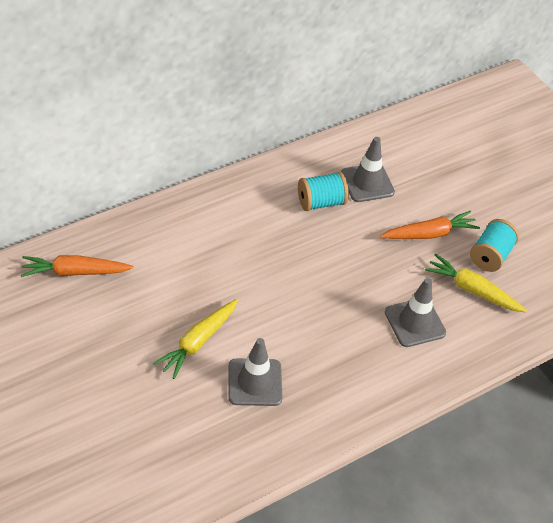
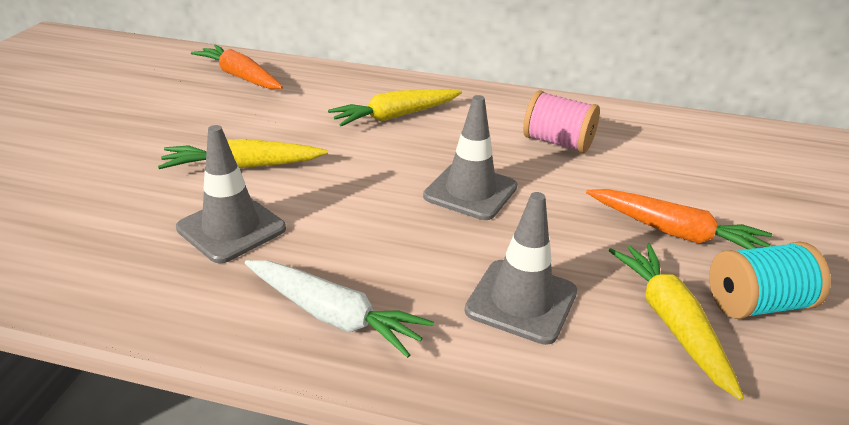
camera: 50 degrees right, 15 degrees down
turquoise spool [298,172,349,211] -> pink spool [523,90,600,153]
grey traffic cone [341,137,395,202] -> grey traffic cone moved to [423,95,517,220]
none -> white carrot [245,260,434,358]
none -> yellow carrot [328,89,462,126]

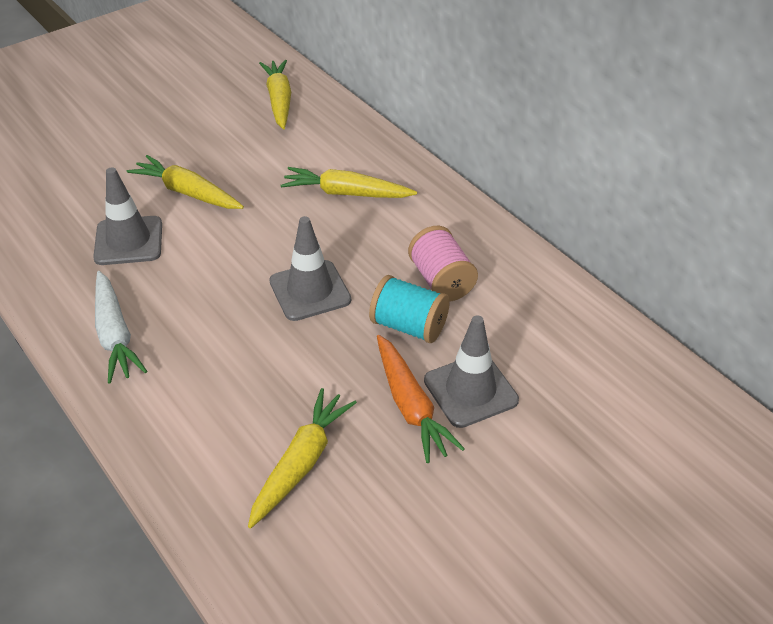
camera: 40 degrees right, 10 degrees up
orange carrot [191,44,283,89] -> yellow carrot [259,60,291,129]
grey traffic cone [465,192,577,345] -> grey traffic cone moved to [424,315,519,428]
turquoise spool [709,241,831,319] -> turquoise spool moved to [369,275,450,343]

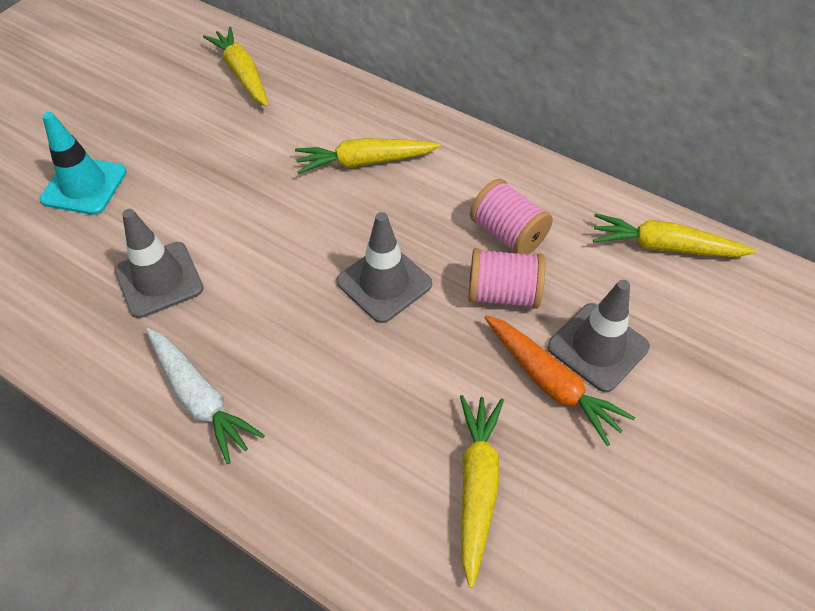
camera: 20 degrees left, 10 degrees up
yellow carrot [127,155,244,209] -> yellow carrot moved to [593,213,756,257]
turquoise spool [369,275,450,343] -> pink spool [468,248,545,309]
none -> turquoise traffic cone [39,112,127,215]

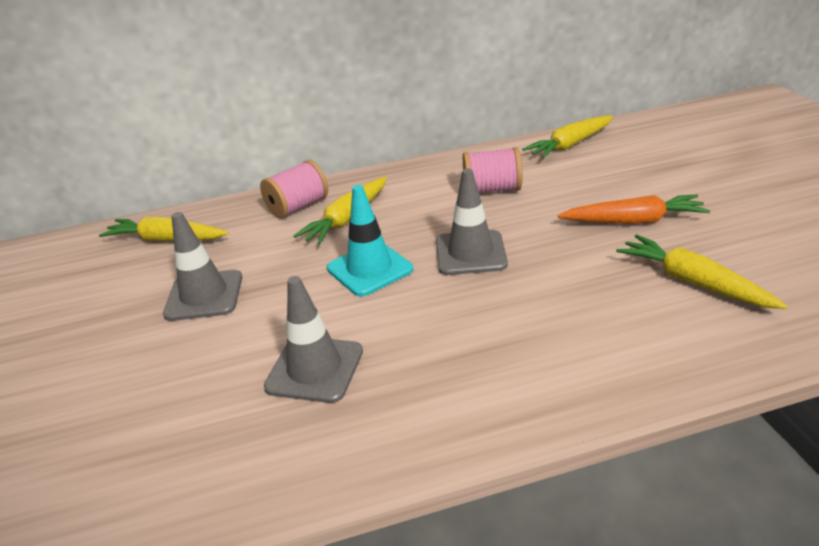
camera: 45 degrees left, 20 degrees down
turquoise traffic cone [39,112,127,215] -> turquoise traffic cone moved to [327,185,413,297]
white carrot [146,328,265,464] -> none
pink spool [468,248,545,309] -> pink spool moved to [260,160,328,219]
grey traffic cone [547,280,650,392] -> grey traffic cone moved to [163,212,242,321]

